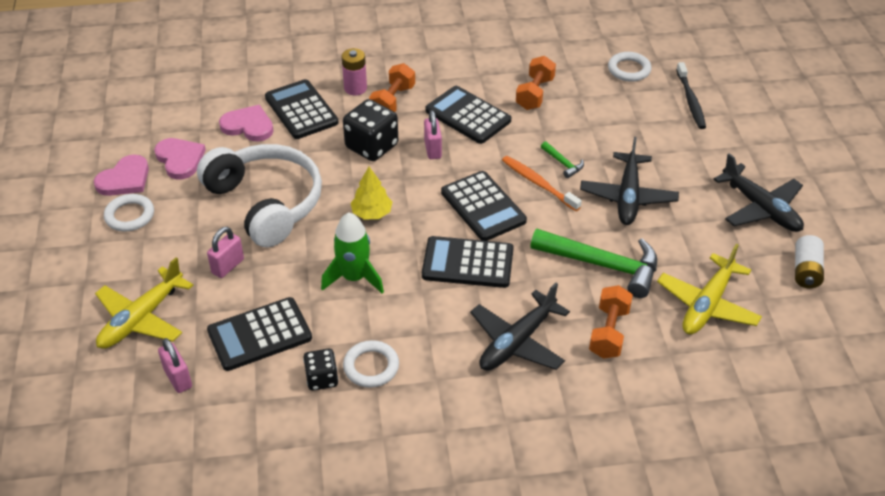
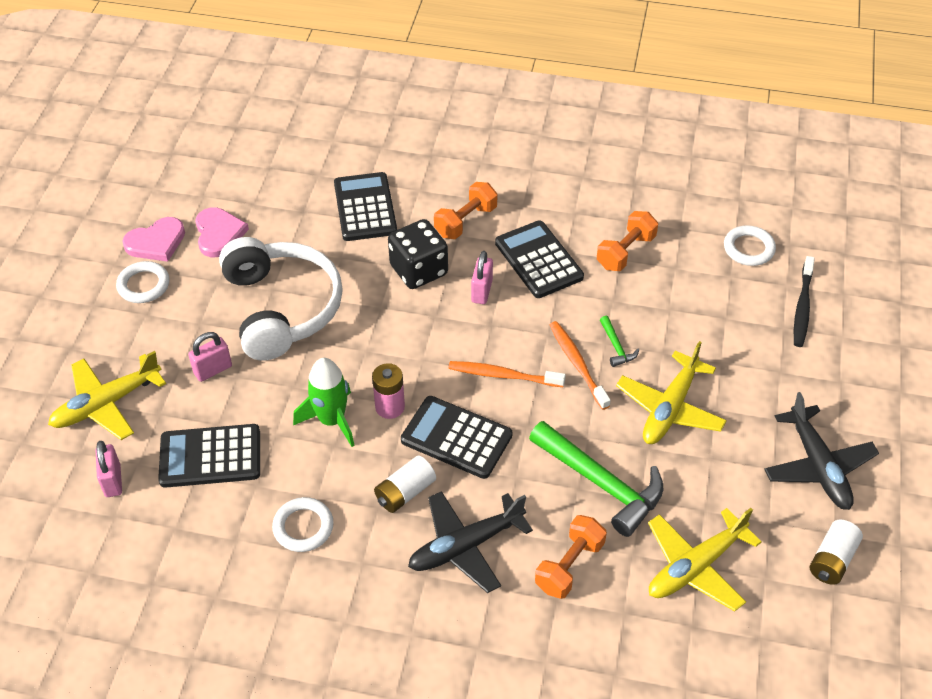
camera: 20 degrees right, 5 degrees up
pink heart [219,105,273,141] -> none
black dice [303,349,338,391] -> none
pink battery [342,48,367,95] -> pink battery moved to [372,363,405,419]
yellow tree [351,167,392,219] -> none
black calculator [441,171,527,241] -> orange toothbrush [448,361,566,387]
black plane [580,137,679,225] -> yellow plane [616,341,727,444]
none -> white battery [374,456,436,513]

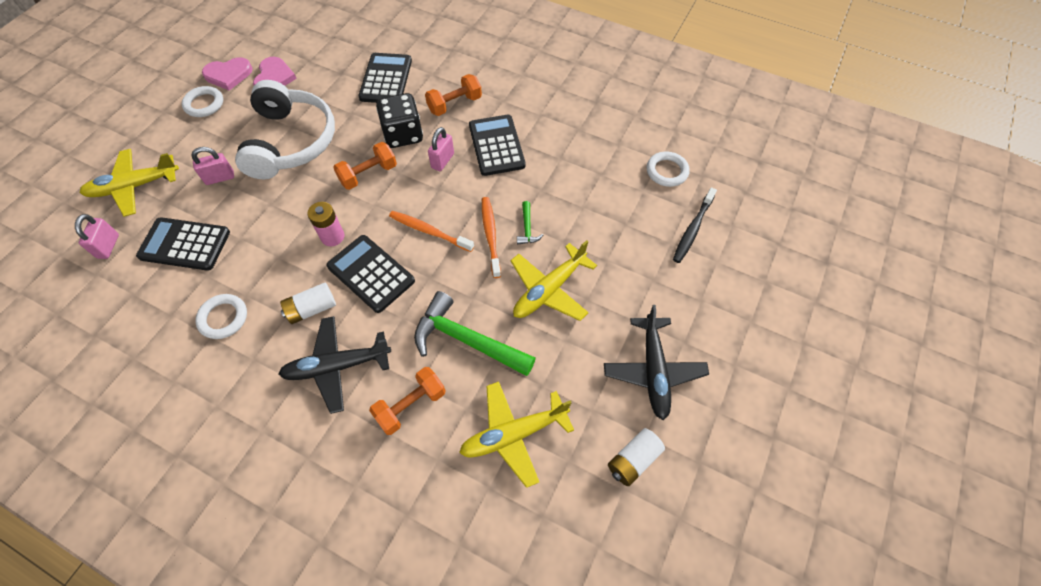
camera: 15 degrees right, 10 degrees up
green rocket [293,358,355,447] -> none
green hammer [529,421,664,537] -> green hammer turned 150 degrees clockwise [414,291,536,376]
orange dumbbell [597,211,658,271] -> orange dumbbell moved to [333,142,397,190]

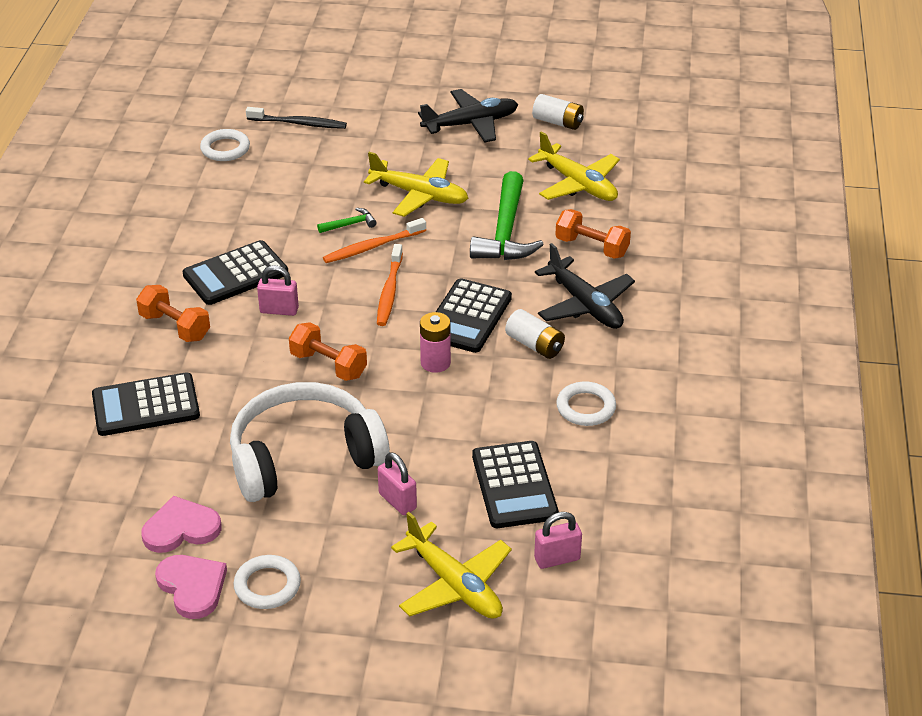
camera: 110 degrees left, 20 degrees down
black dice [376,93,423,148] -> none

